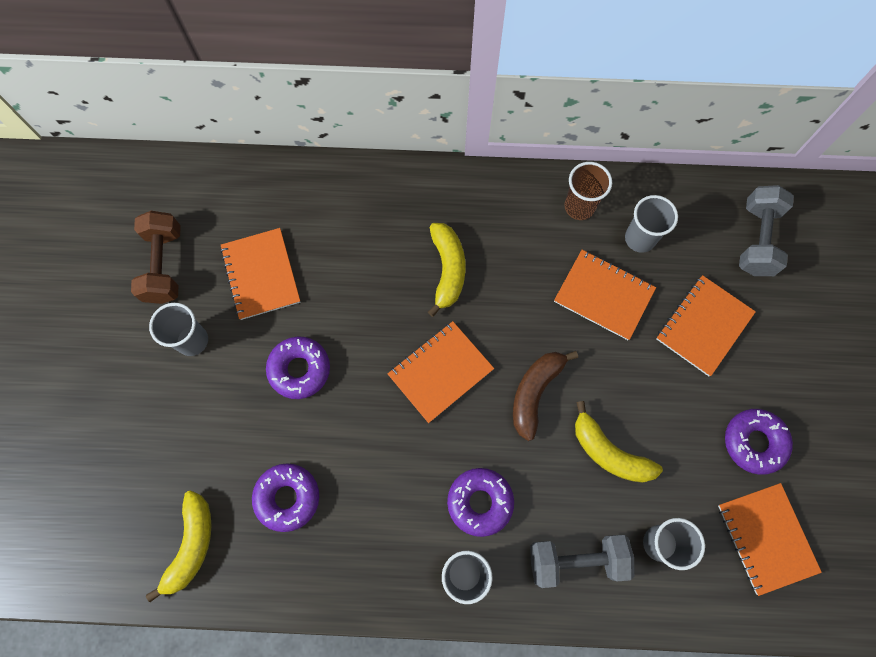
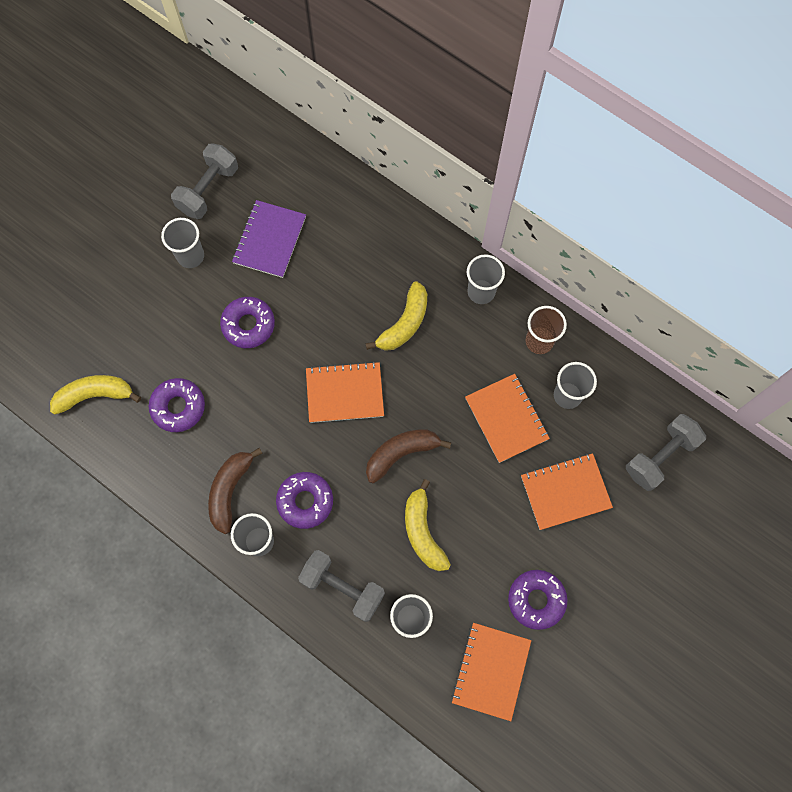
camera: 35 degrees right, 0 degrees up
brown dumbbell [131,211,181,304] -> grey dumbbell [171,143,238,219]
yellow banana [146,490,212,602] -> yellow banana turned 150 degrees counterclockwise [50,375,141,415]
orange notebook [220,228,300,320] -> purple notebook [232,200,306,278]
none -> brown banana [208,448,263,534]
none -> grey cup [467,254,505,304]

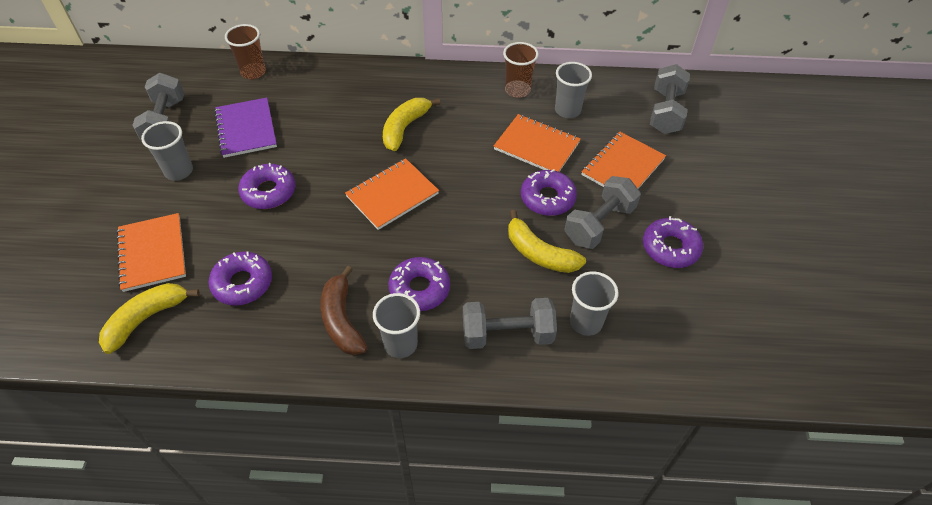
camera: 35 degrees left, 20 degrees down
yellow banana [365,281,427,351] -> yellow banana turned 150 degrees counterclockwise [383,98,440,151]
brown banana [366,429,451,483] -> none
orange notebook [451,623,531,721] -> orange notebook moved to [116,213,186,292]
grey cup [467,254,505,304] -> none
none -> brown cup [225,24,266,79]
none -> purple donut [521,169,577,216]
none -> grey dumbbell [565,176,641,249]

